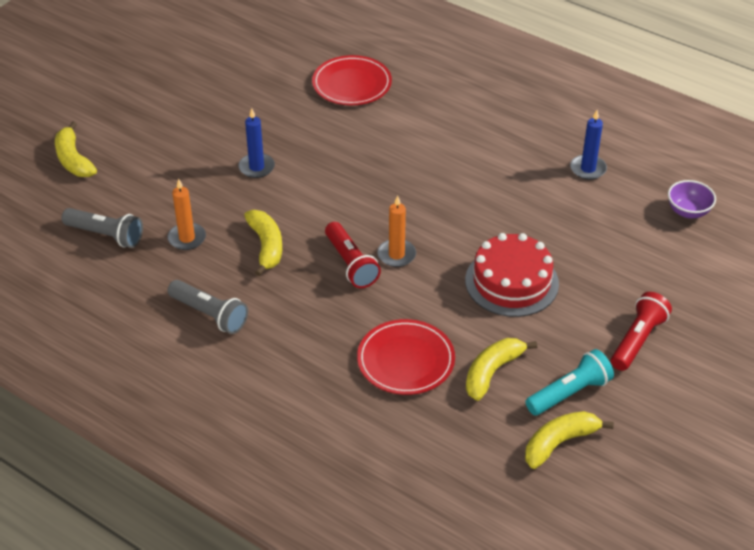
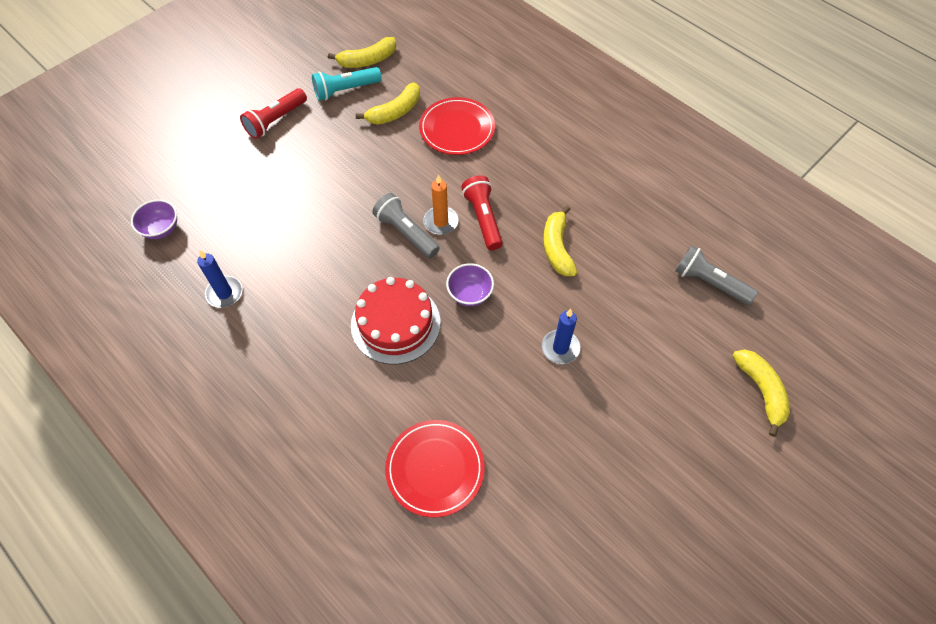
camera: 170 degrees left, 15 degrees up
orange candle [167,179,206,250] -> none
grey flashlight [168,280,248,334] -> grey flashlight moved to [372,193,440,258]
red cake [465,233,559,317] -> red cake moved to [351,277,441,364]
none -> purple bowl [446,263,494,306]

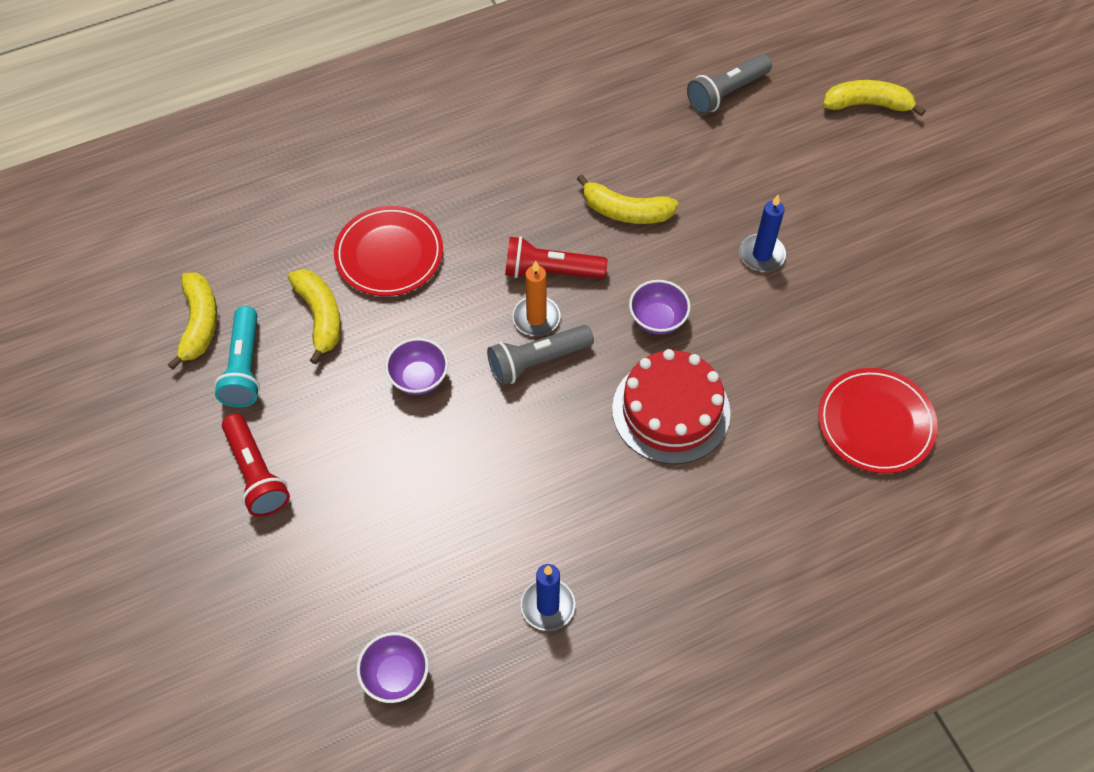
camera: 70 degrees left, 0 degrees up
none -> purple bowl [385,338,448,395]

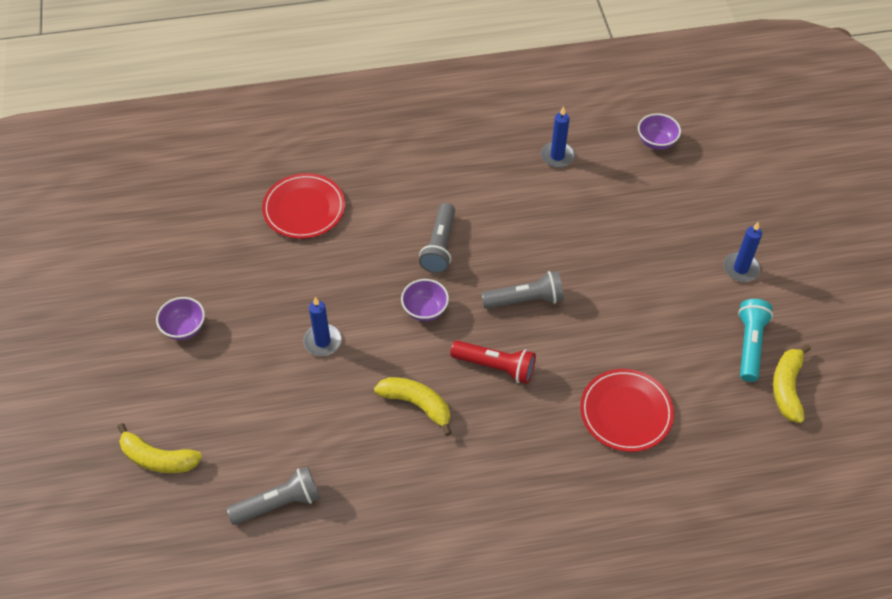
camera: 165 degrees left, 5 degrees down
red flashlight [222,414,290,517] -> blue candle [723,221,762,282]
yellow banana [288,269,341,364] -> none
purple bowl [385,338,448,395] -> purple bowl moved to [156,297,205,340]
orange candle [513,261,560,336] -> none
red cake [612,349,731,464] -> grey flashlight [419,203,455,273]

